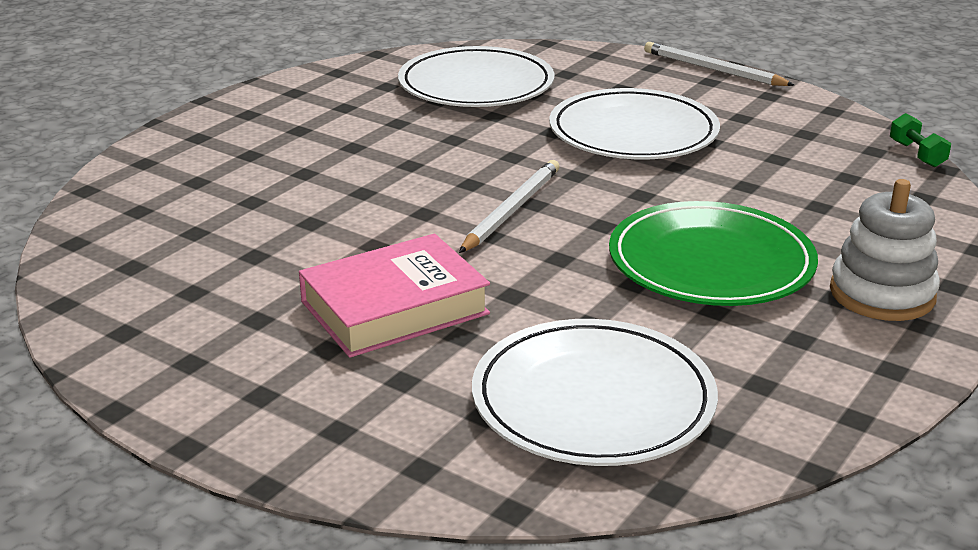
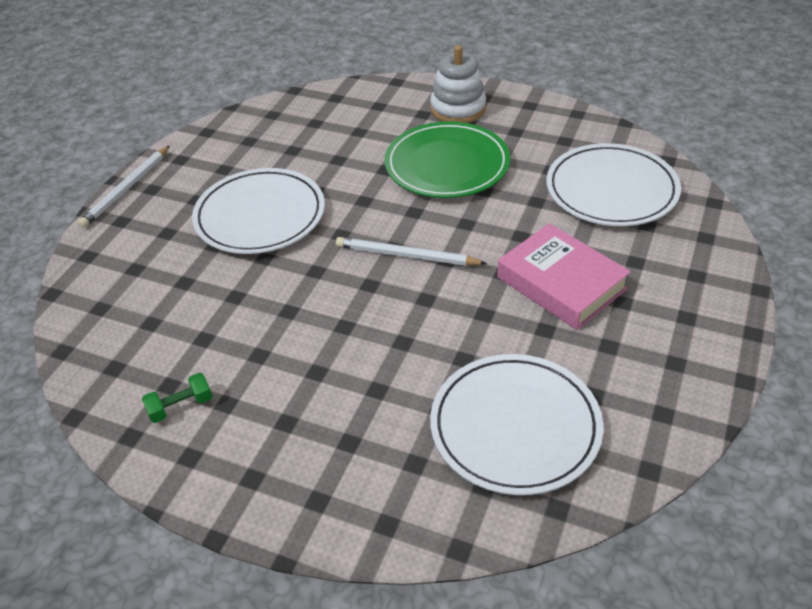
camera: 100 degrees left, 15 degrees up
white plate [398,46,555,107] -> white plate moved to [430,354,603,495]
green dumbbell [890,113,951,167] -> green dumbbell moved to [142,373,213,423]

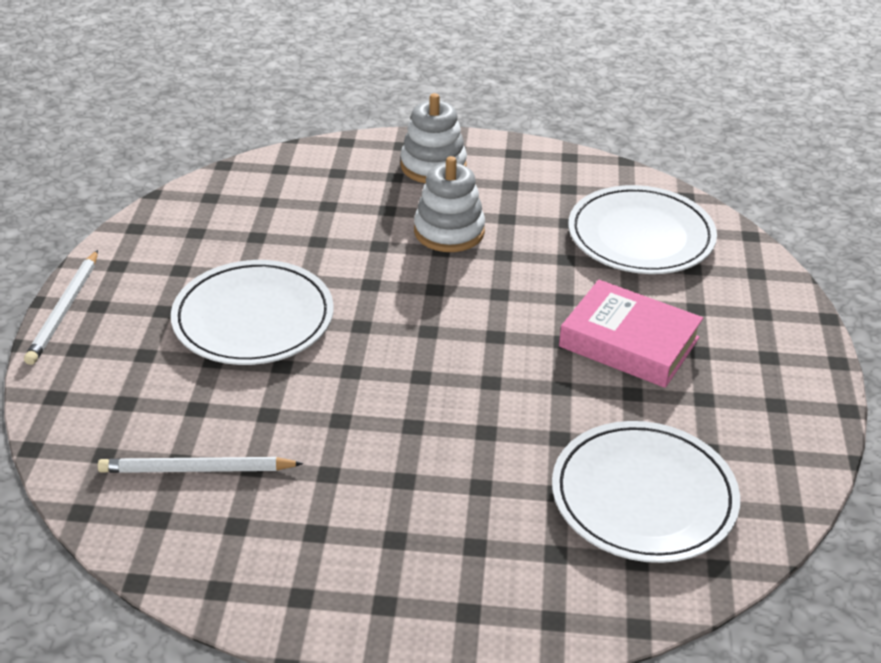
camera: 20 degrees left, 5 degrees down
green dumbbell [142,373,213,423] -> none
white pencil [336,237,487,266] -> white pencil moved to [98,457,304,473]
green plate [385,121,510,198] -> white stacking toy [414,156,485,252]

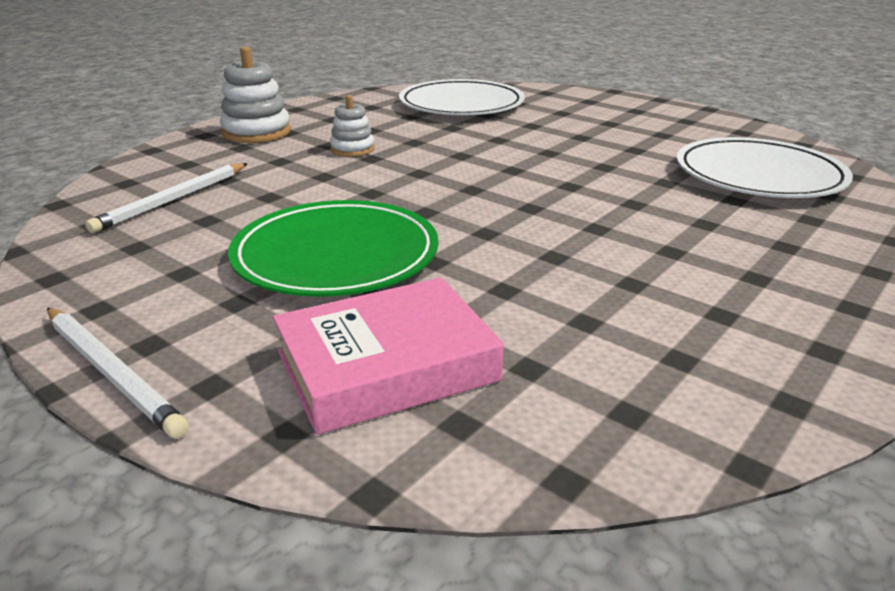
camera: 55 degrees left, 10 degrees down
white pencil [98,457,304,473] -> white pencil moved to [85,163,248,233]
white plate [171,260,334,365] -> green plate [228,200,438,297]
white stacking toy [414,156,485,252] -> white stacking toy [330,95,375,157], size x0.61
pink book [559,280,703,388] -> pink book moved to [273,277,504,435]

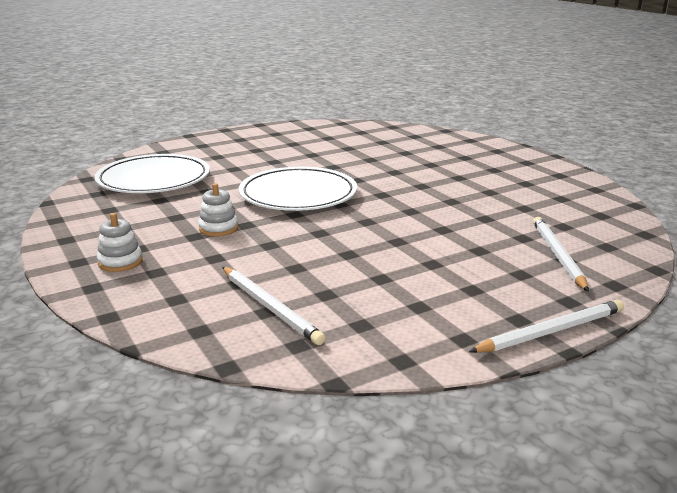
camera: 70 degrees left, 5 degrees down
white stacking toy [220,47,291,143] -> white stacking toy [97,213,143,272], size x0.61
green plate [228,200,438,297] -> none
pink book [273,277,504,435] -> white pencil [533,217,589,292]
white plate [677,137,853,198] -> white plate moved to [239,167,357,211]

